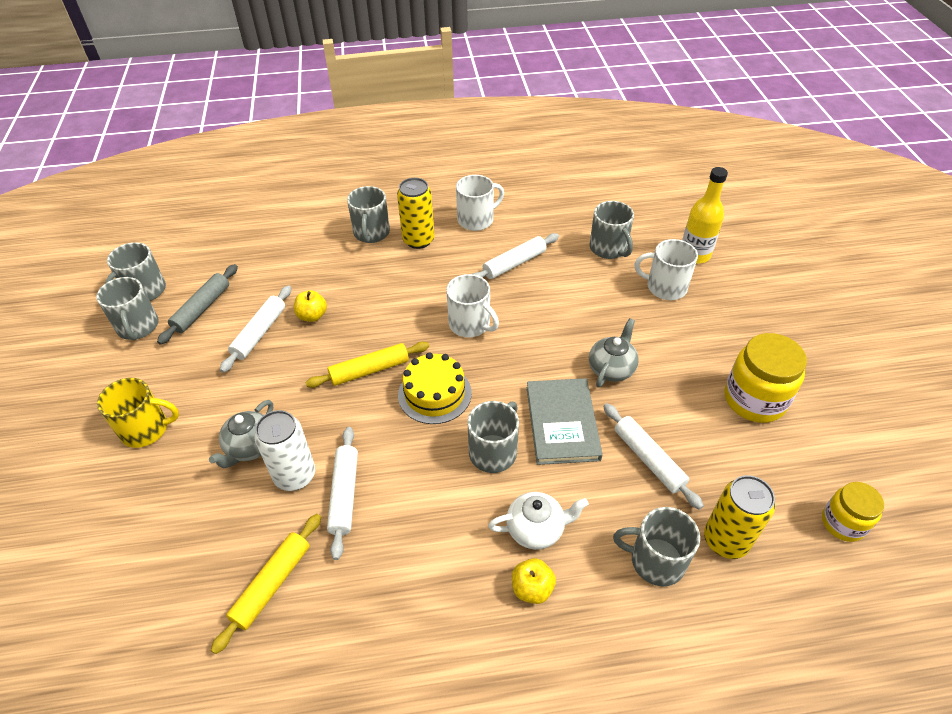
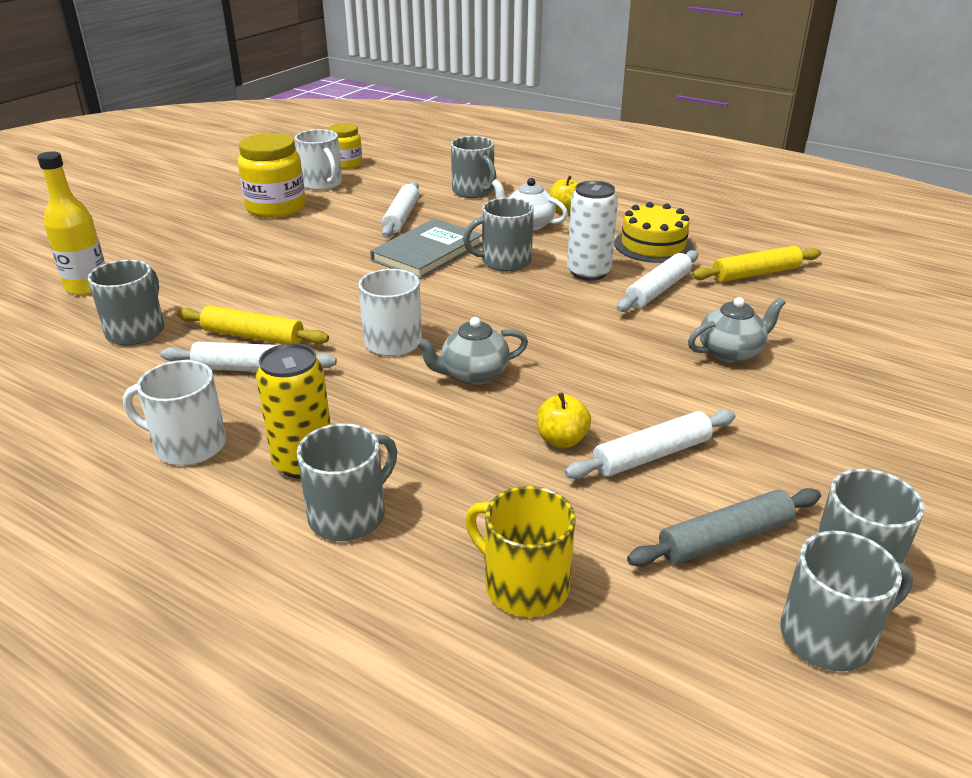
camera: 140 degrees left, 15 degrees down
yellow mug [97,378,179,448] -> yellow mug moved to [465,486,575,617]
white can [254,410,315,491] -> white can moved to [567,181,618,281]
yellow rolling pin [305,342,429,388] -> yellow rolling pin moved to [177,305,329,344]
yellow cake [398,352,472,424] -> yellow cake moved to [614,202,693,263]
grey teapot [589,318,639,388] -> grey teapot moved to [415,317,528,385]
white mug [635,239,698,300] -> white mug moved to [295,129,342,190]
yellow can [704,475,775,559] -> none

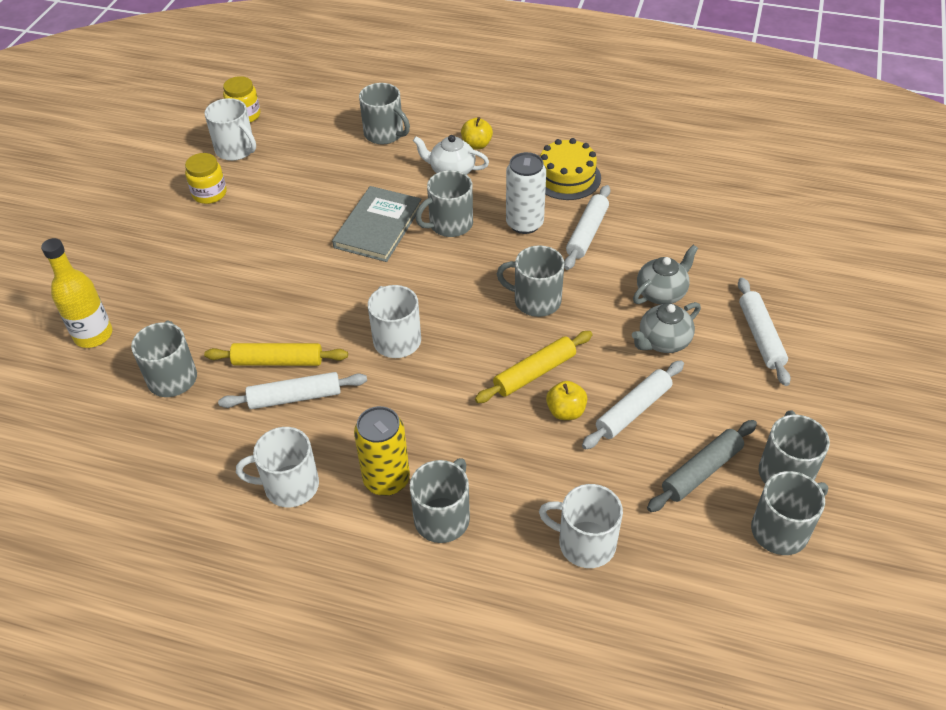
camera: 15 degrees left, 15 degrees up
yellow jar [238,133,306,218] -> yellow jar [185,153,226,204], size x0.61
white rolling pin [381,181,419,238] -> white rolling pin moved to [738,278,791,386]
grey teapot [415,317,528,385] -> grey teapot moved to [632,302,701,353]
yellow mug [465,486,575,617] -> white mug [539,484,623,568]
yellow rolling pin [692,246,821,282] -> yellow rolling pin moved to [475,331,593,403]
none -> grey mug [497,245,564,317]

